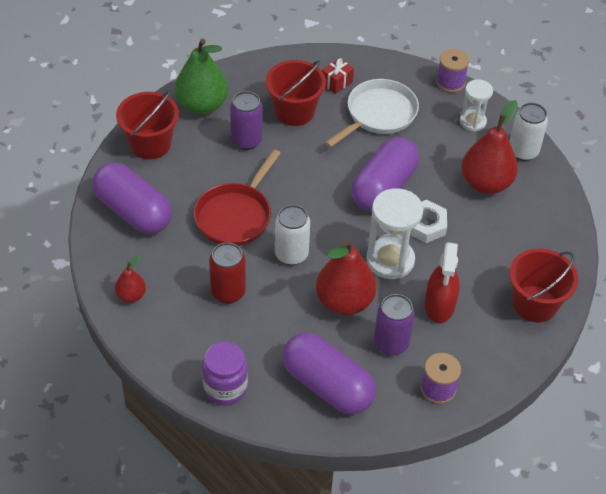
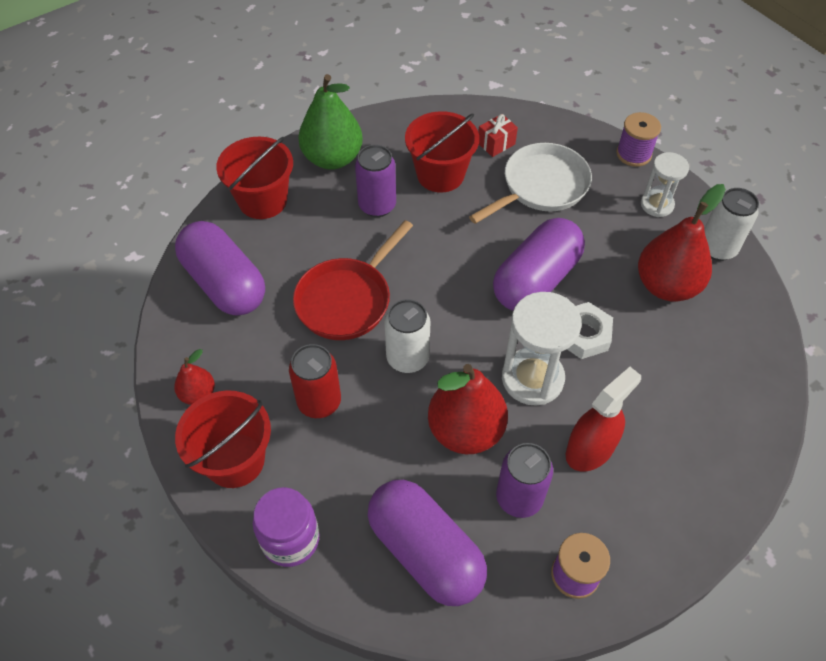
camera: 10 degrees right, 5 degrees up
red spray bottle [425,242,460,323] -> red spray bottle turned 150 degrees counterclockwise [566,367,641,472]
red bucket [509,248,578,322] -> red bucket moved to [175,390,271,488]

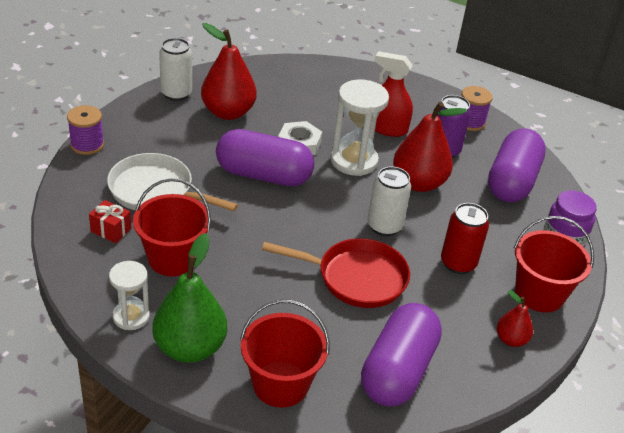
camera: 120 degrees left, 15 degrees down
purple can [355,145,396,217] -> none
white hourglass [641,152,689,217] -> white hourglass moved to [109,261,150,330]

